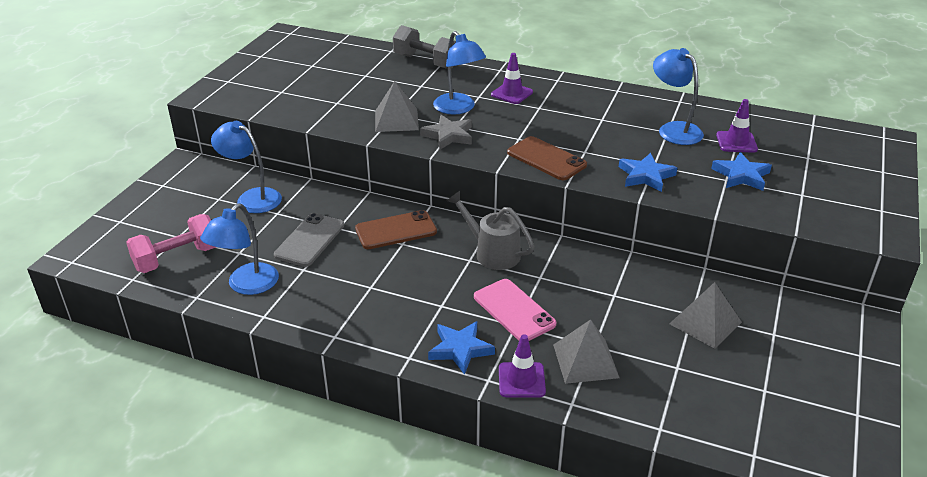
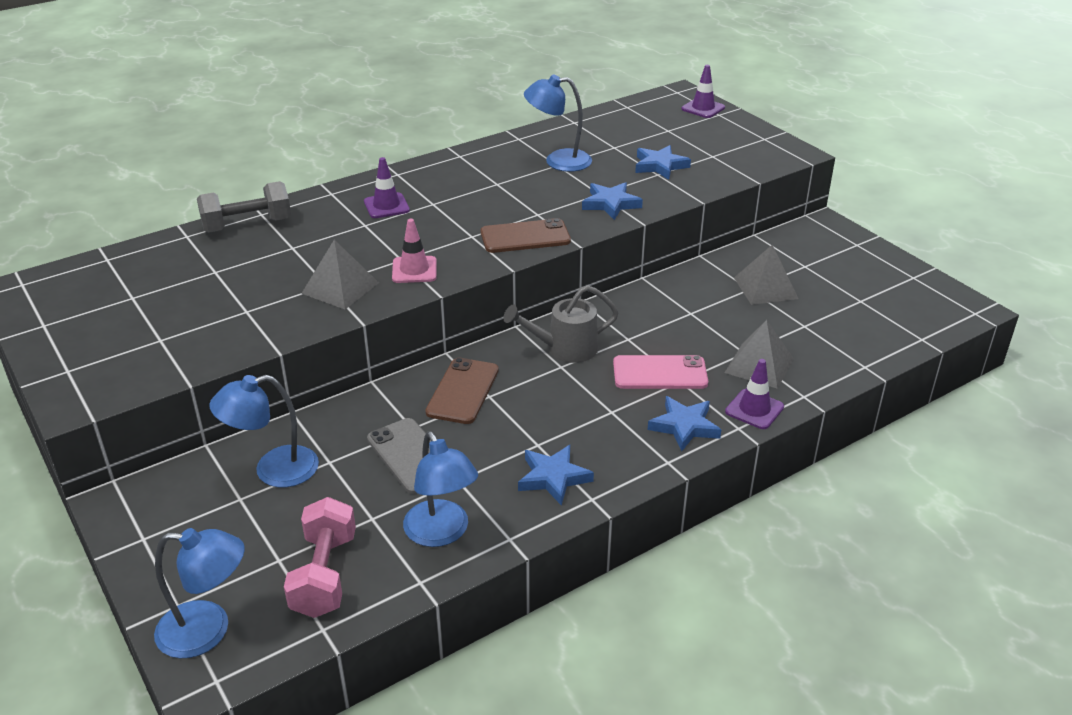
camera: 55 degrees left, 0 degrees up
grey star [420,115,472,150] -> pink traffic cone [392,219,437,283]
blue lamp [433,31,486,115] -> blue lamp moved to [154,528,245,658]
purple traffic cone [716,99,758,153] -> purple traffic cone moved to [681,65,725,118]
none -> blue star [518,445,594,506]

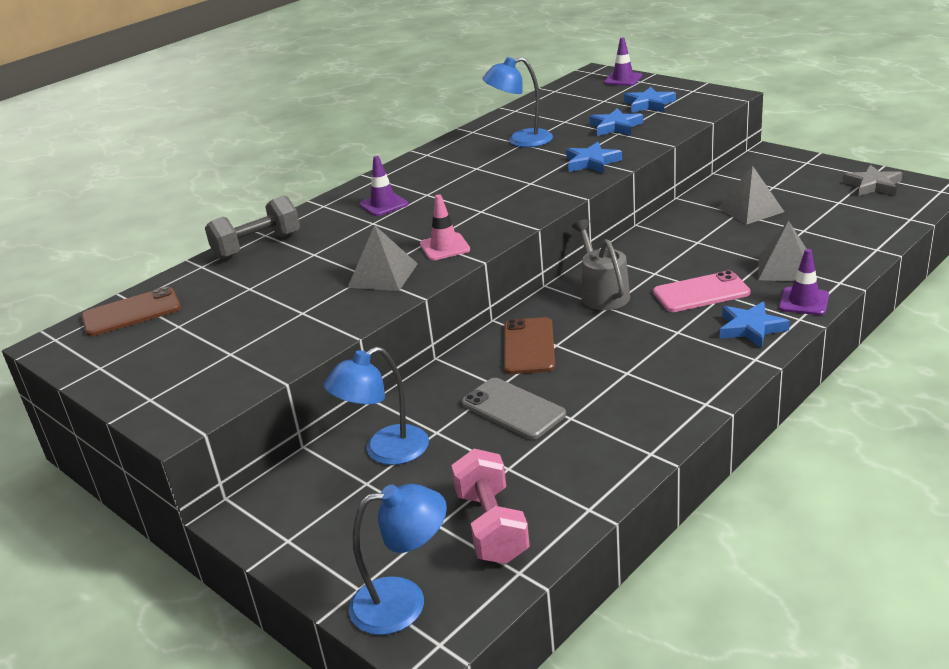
camera: 10 degrees left, 5 degrees down
blue lamp [403,431,478,547] -> none
brown phone [480,218,571,253] -> brown phone moved to [81,286,181,337]
grey watering can [503,285,619,363] -> grey watering can turned 105 degrees clockwise [572,219,630,310]
blue star [518,445,594,506] -> blue star moved to [624,87,676,113]
none -> grey star [843,165,902,196]

